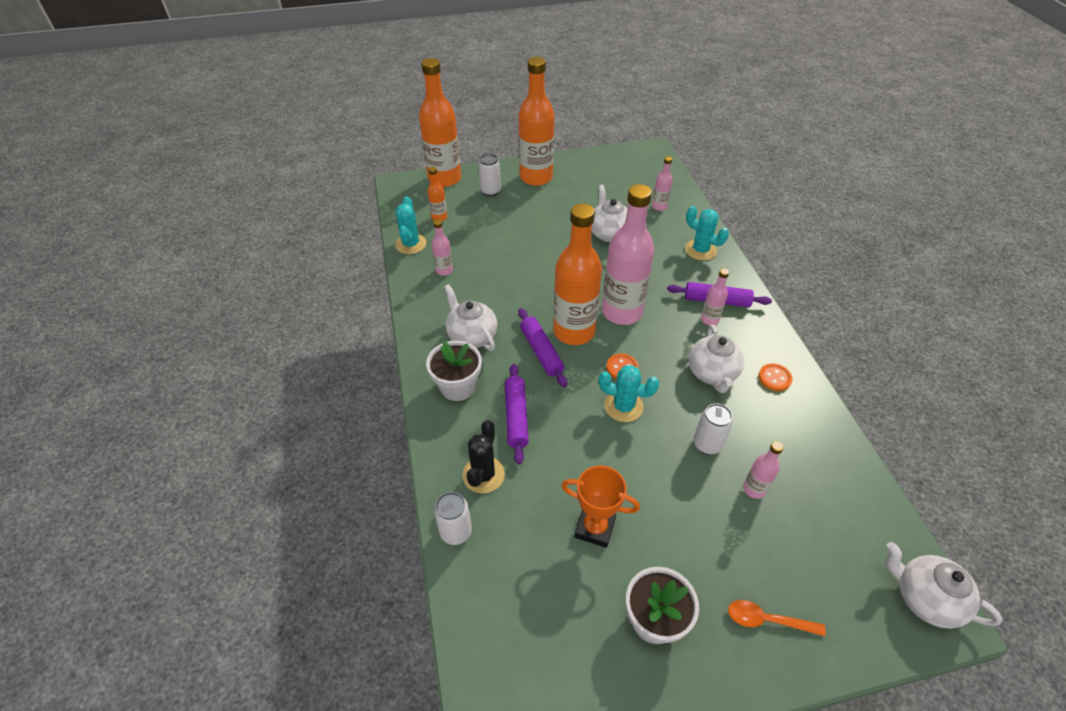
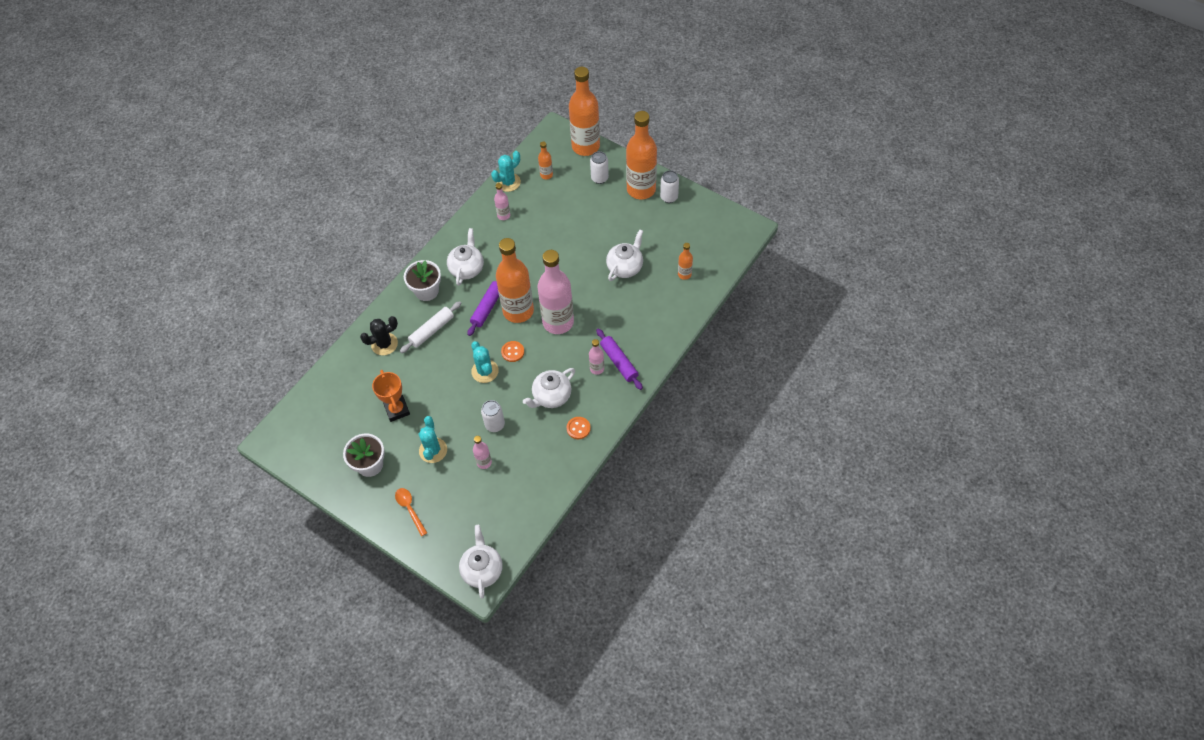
camera: 50 degrees right, 10 degrees up
white can [434,492,472,545] -> white can moved to [660,170,679,203]
purple rolling pin [505,364,529,464] -> white rolling pin [400,301,462,353]
pink bottle [652,156,673,211] -> orange bottle [678,243,693,280]
turquoise cactus [685,206,729,260] -> turquoise cactus moved to [419,416,447,463]

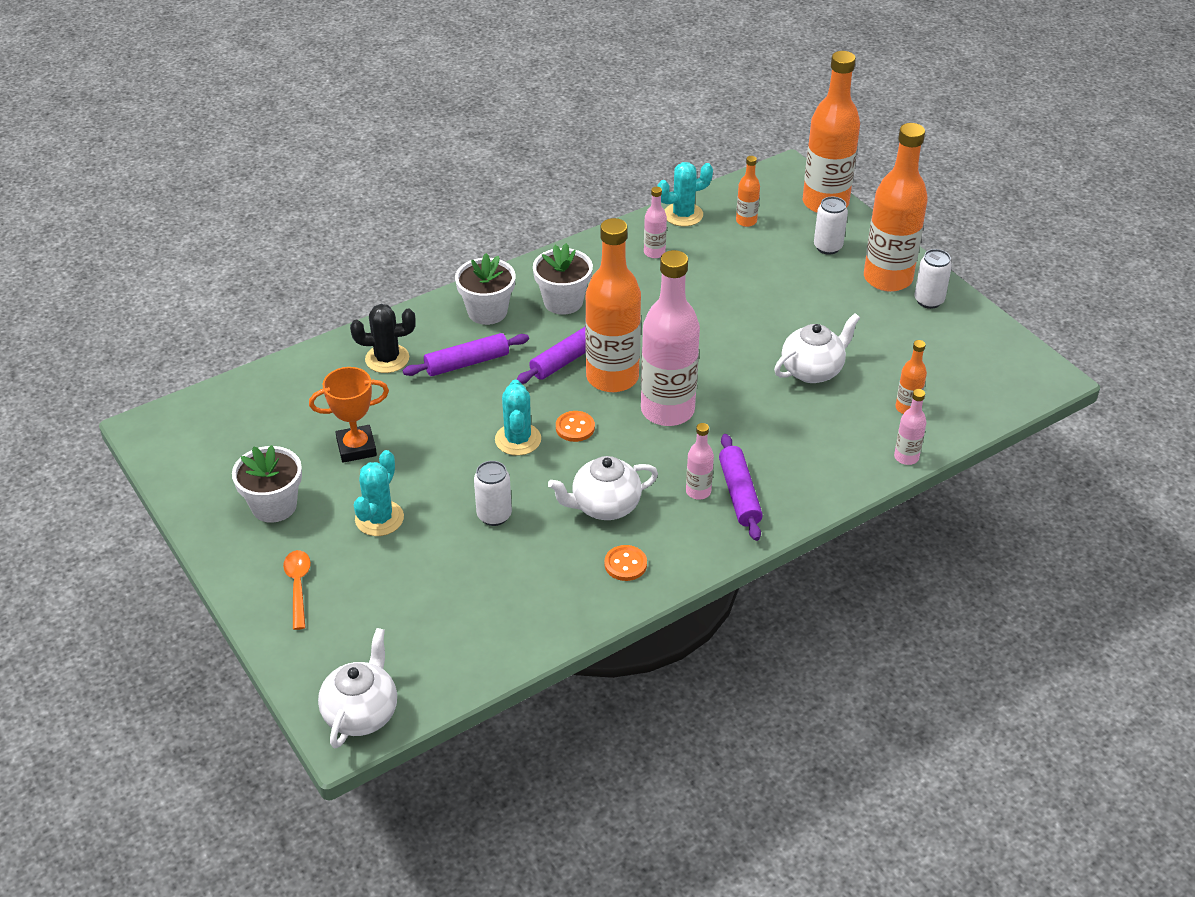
camera: 20 degrees right, 15 degrees down
orange trophy [372,370,410,422] -> orange trophy turned 75 degrees clockwise [309,367,389,463]
white rolling pin [400,301,462,353] -> purple rolling pin [403,333,529,376]
white teapot [447,228,484,286] -> white flower pot [533,243,593,315]
pink bottle [473,436,492,469] -> pink bottle moved to [894,389,926,465]

